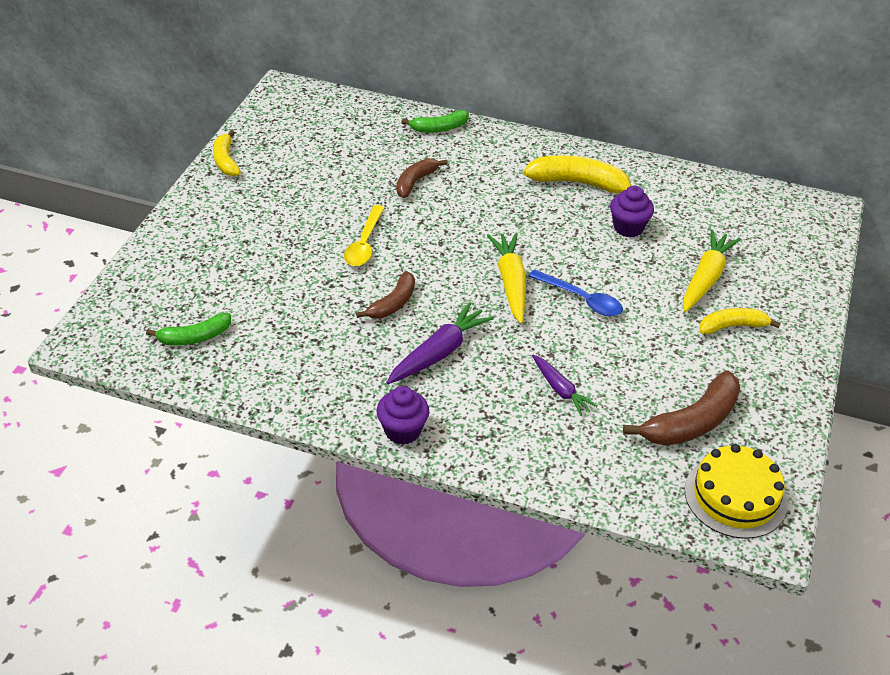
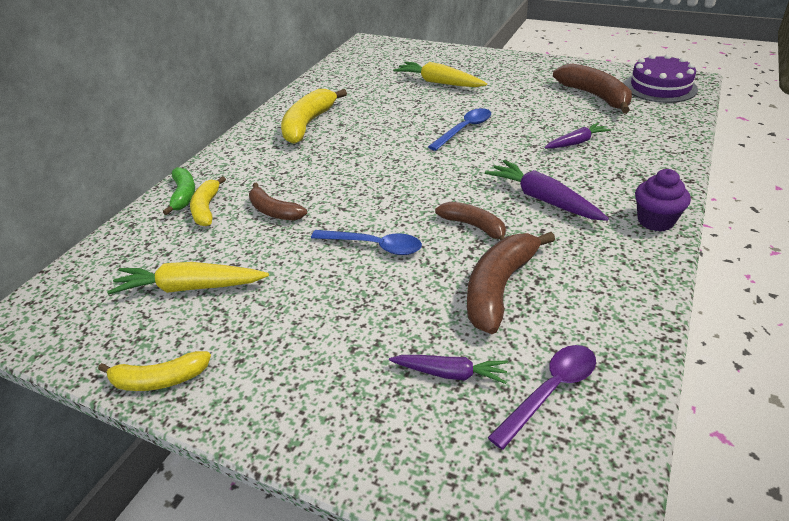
camera: 80 degrees left, 5 degrees down
green banana [146,313,231,346] -> purple spoon [488,345,596,450]
yellow spoon [344,205,384,266] -> blue spoon [311,230,422,255]
yellow carrot [487,233,526,324] -> yellow carrot moved to [107,262,269,295]
purple cupcake [610,186,654,238] -> none
yellow cake [685,444,788,539] -> purple cake [624,54,698,103]
yellow banana [699,308,780,334] -> yellow banana moved to [190,176,226,227]
none -> purple carrot [389,355,508,384]
none -> brown banana [467,232,555,334]

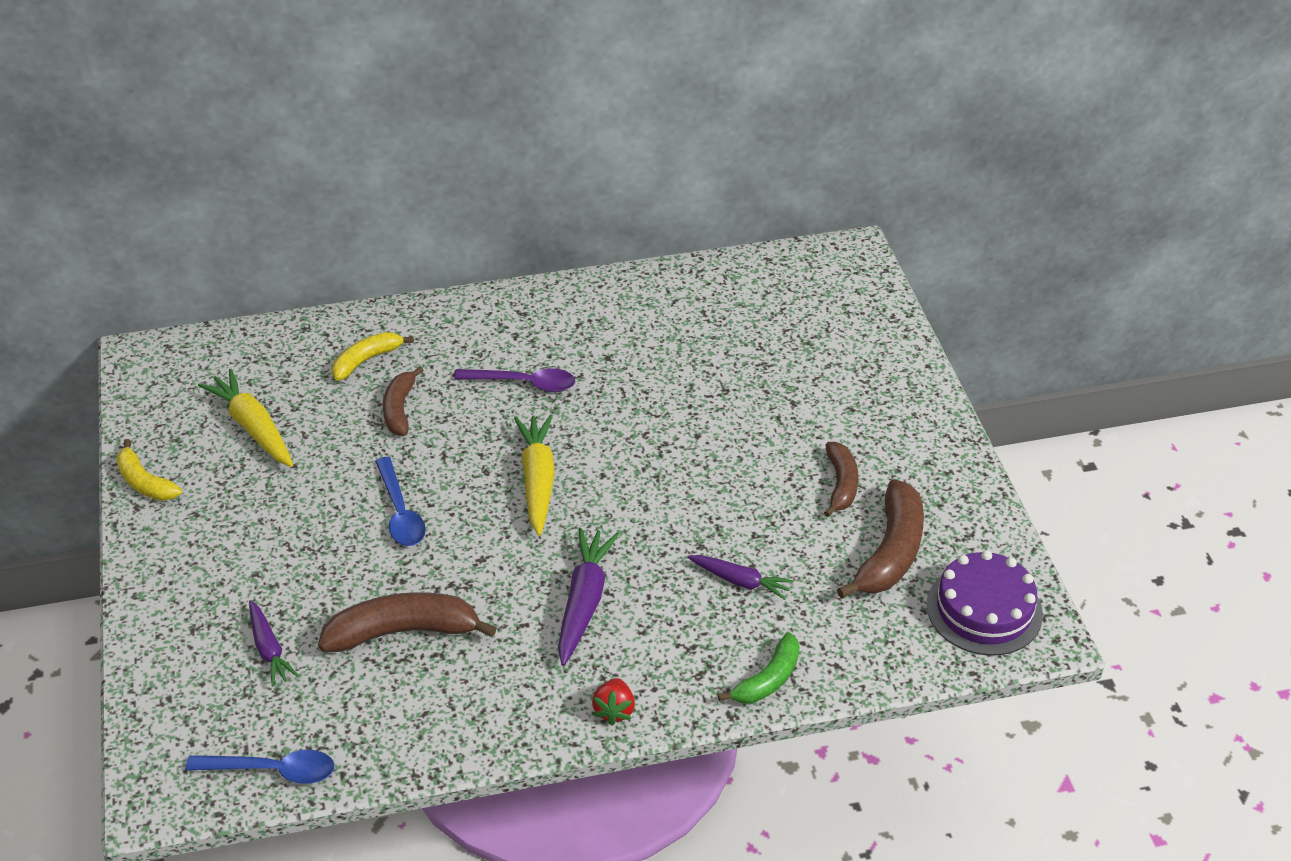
camera: 50 degrees right, 5 degrees up
green banana [163,167,195,215] -> green banana moved to [718,632,800,703]
yellow banana [281,89,347,144] -> none
yellow carrot [393,61,487,87] -> yellow carrot moved to [514,414,555,536]
blue spoon [428,108,491,151] -> blue spoon moved to [185,750,334,784]
brown banana [435,202,506,241] -> brown banana moved to [824,442,858,517]
purple spoon [488,345,596,450] -> purple spoon moved to [454,368,575,392]
purple cupcake [635,169,691,232] -> red strawberry [592,678,635,725]

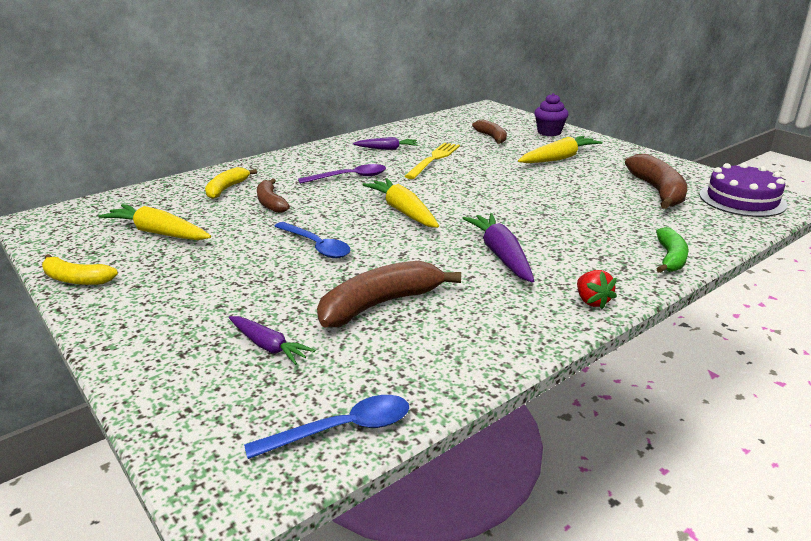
camera: 25 degrees left, 15 degrees down
purple carrot [687,555,794,600] -> purple carrot moved to [353,137,417,150]
brown banana [824,442,858,517] -> brown banana moved to [472,120,507,144]
none -> yellow fork [404,143,460,179]
none -> yellow carrot [518,136,603,163]
none -> purple cupcake [534,93,569,136]

